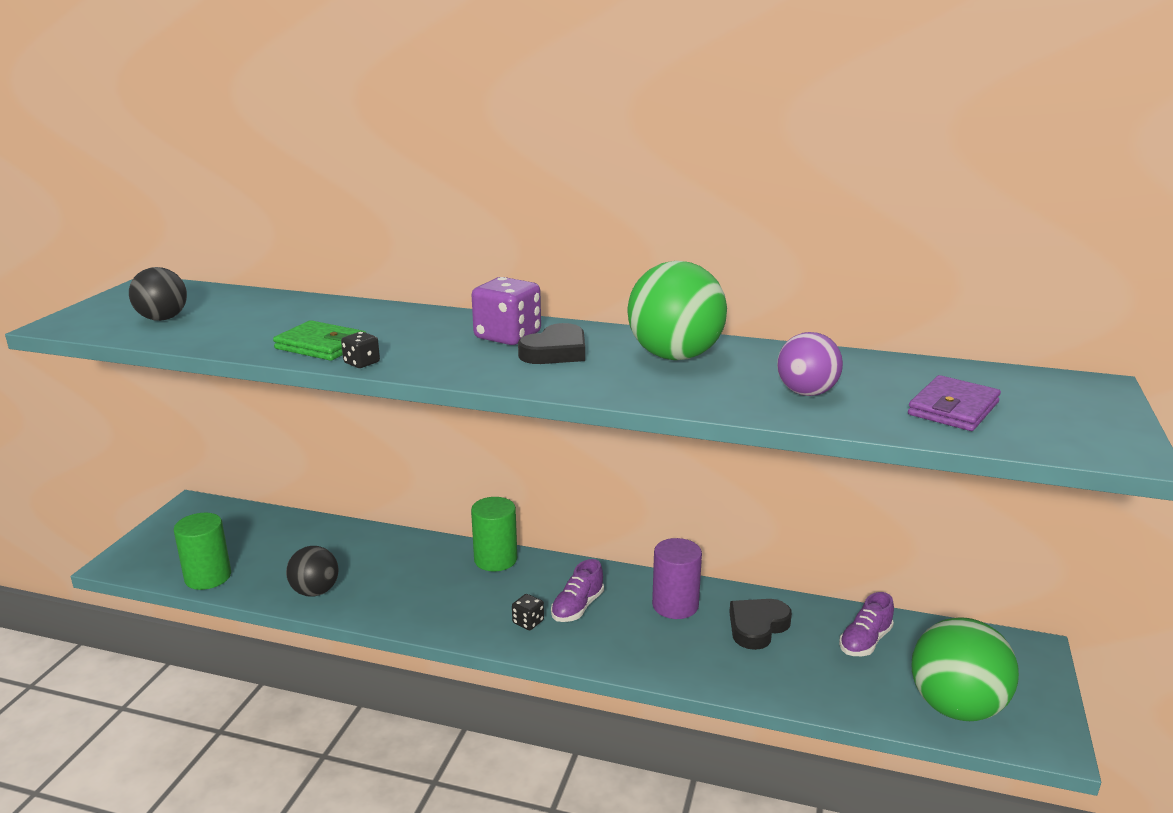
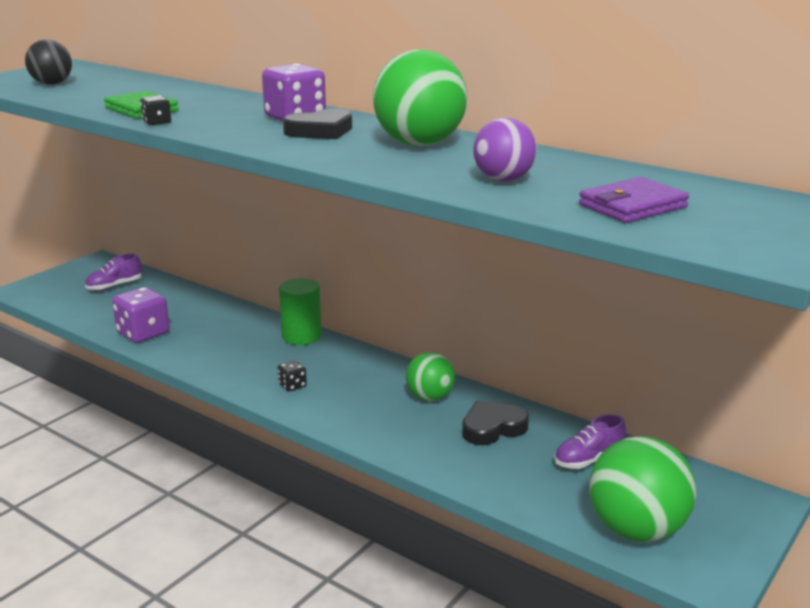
camera: 20 degrees right, 0 degrees up
green cylinder [174,513,231,590] -> none
black ball [286,546,338,596] -> purple dice [112,287,170,343]
purple shoe [551,559,604,622] -> purple shoe moved to [85,254,142,291]
purple cylinder [652,538,702,619] -> green ball [406,352,455,401]

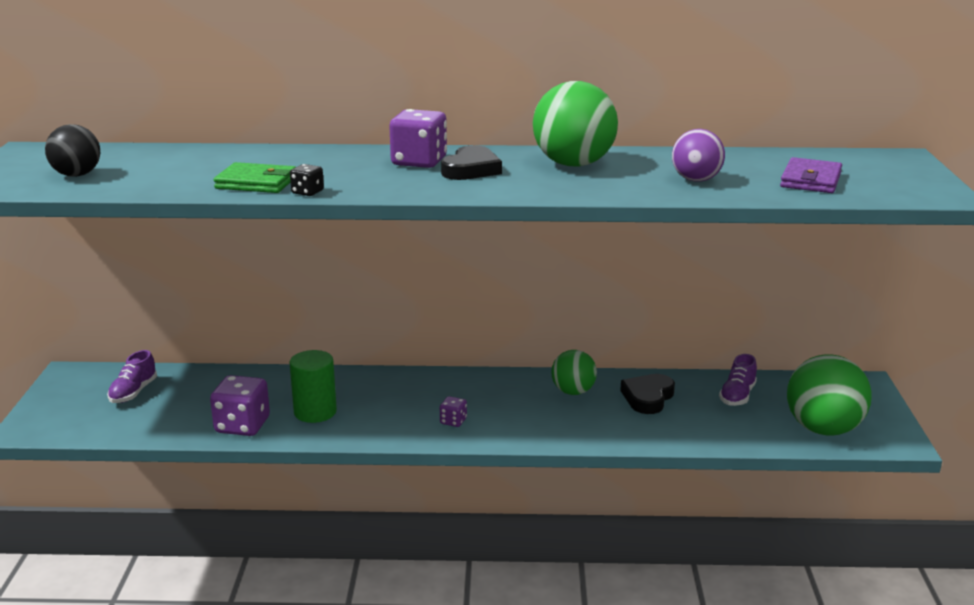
camera: 35 degrees left, 0 degrees up
black dice [277,360,307,392] -> purple dice [440,396,467,427]
green cylinder [279,278,322,345] -> green cylinder moved to [289,350,337,423]

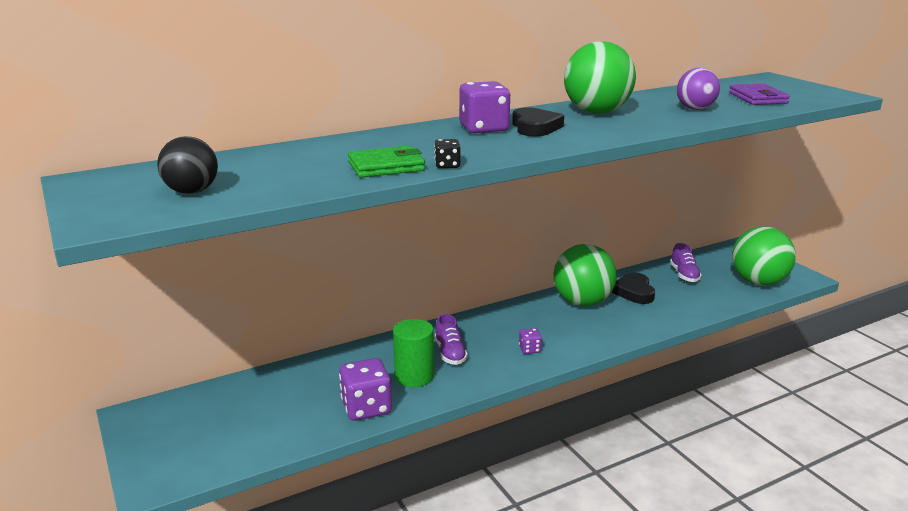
camera: 30 degrees left, 0 degrees up
purple shoe [107,350,157,403] -> purple shoe moved to [435,314,468,365]
green ball [551,350,597,395] -> green ball [554,244,617,306], size x1.67

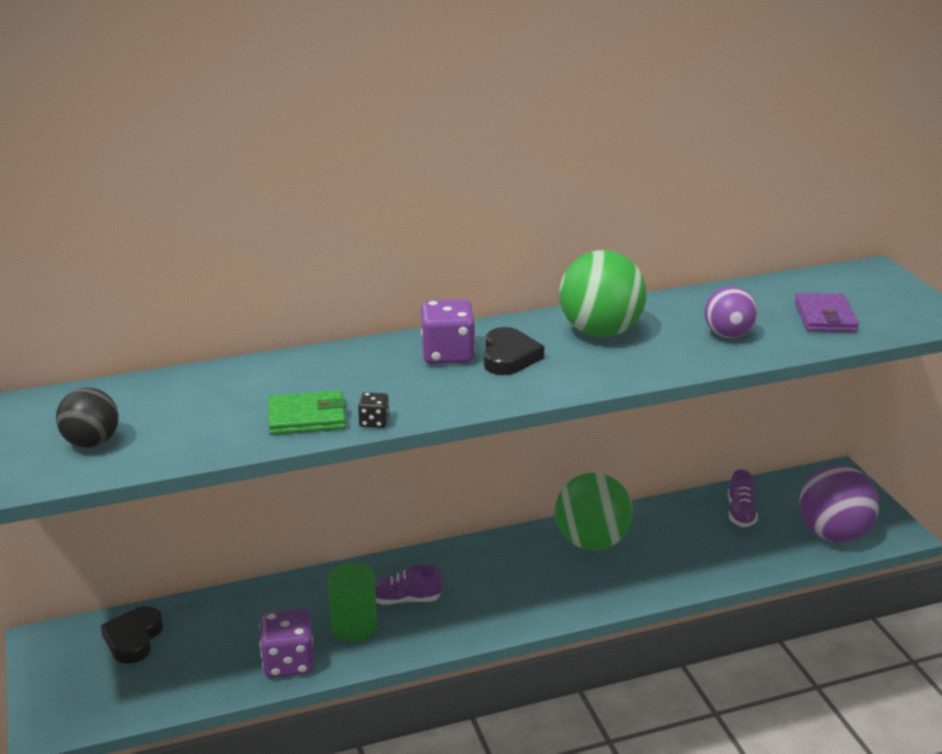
camera: 10 degrees right, 5 degrees up
purple shoe [435,314,468,365] -> purple shoe turned 90 degrees clockwise [375,565,443,605]
purple dice [519,328,542,354] -> none
black heart [611,272,655,304] -> black heart moved to [100,606,163,664]
green ball [732,226,796,286] -> purple ball [799,465,879,542]

